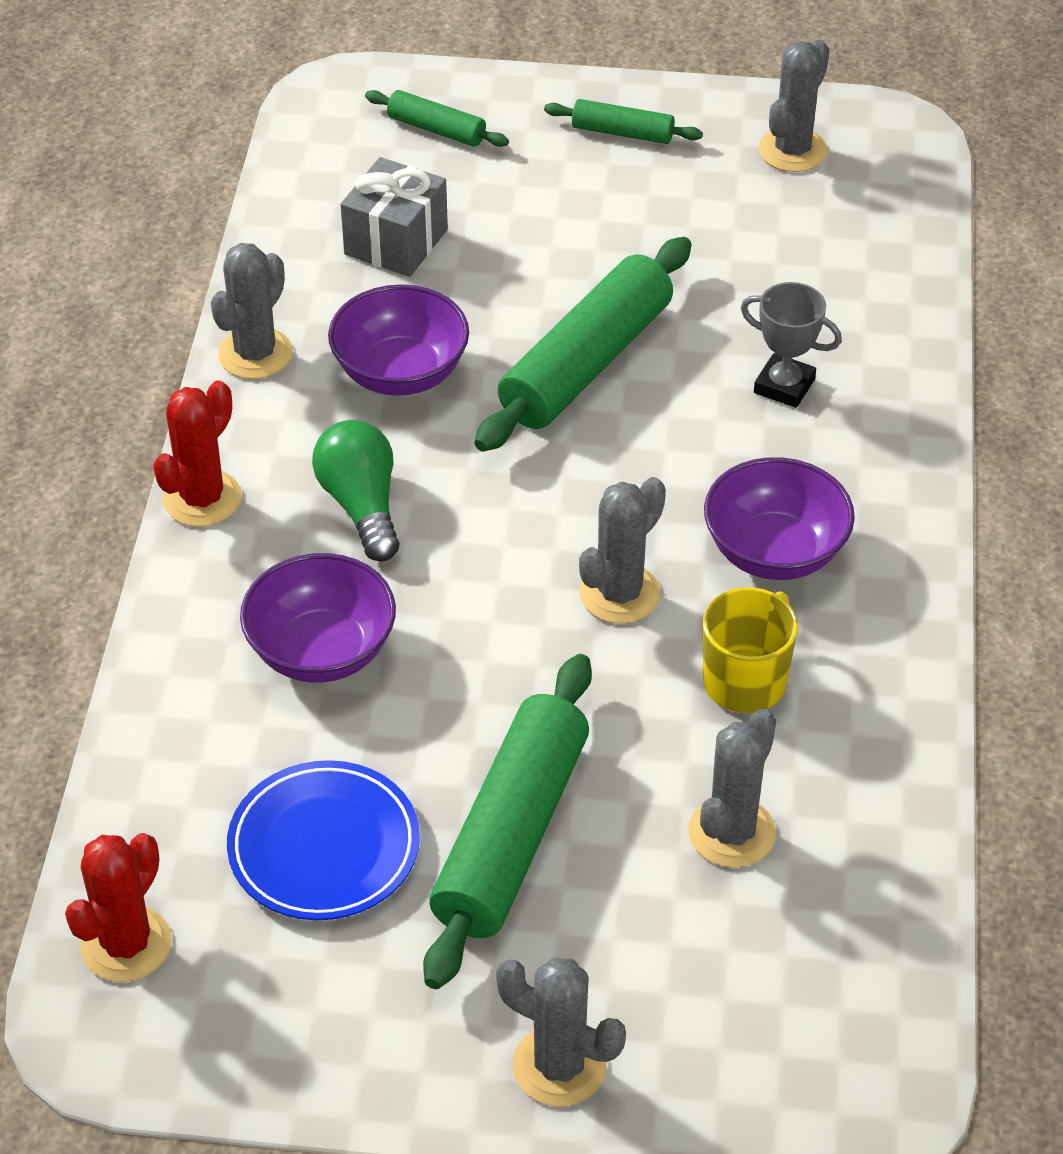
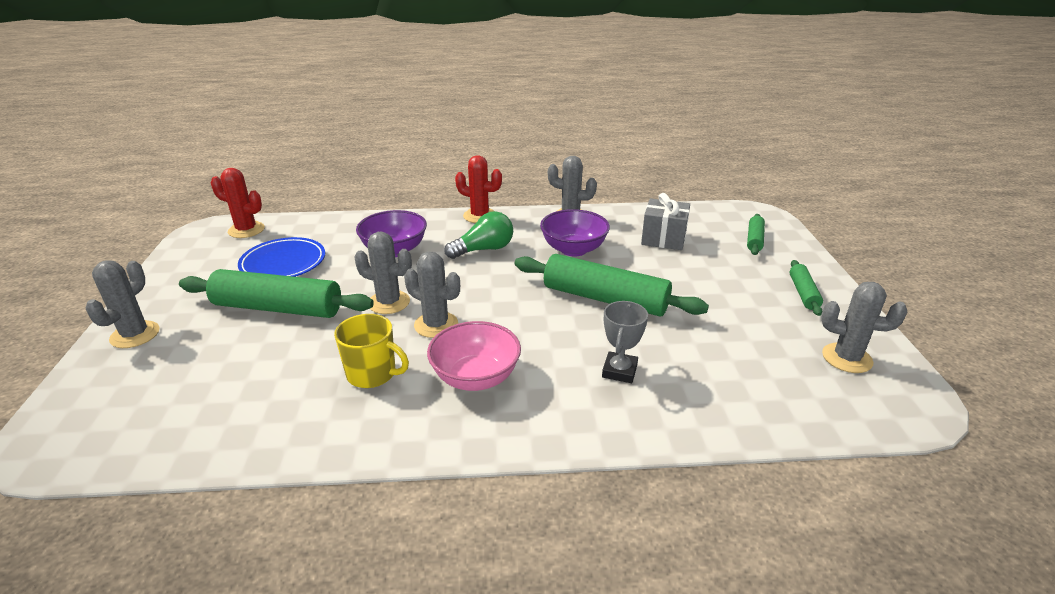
camera: 80 degrees right, 15 degrees down
grey cactus [688,709,776,868] -> grey cactus moved to [354,232,412,314]
purple bowl [704,457,855,580] -> pink bowl [427,321,521,391]

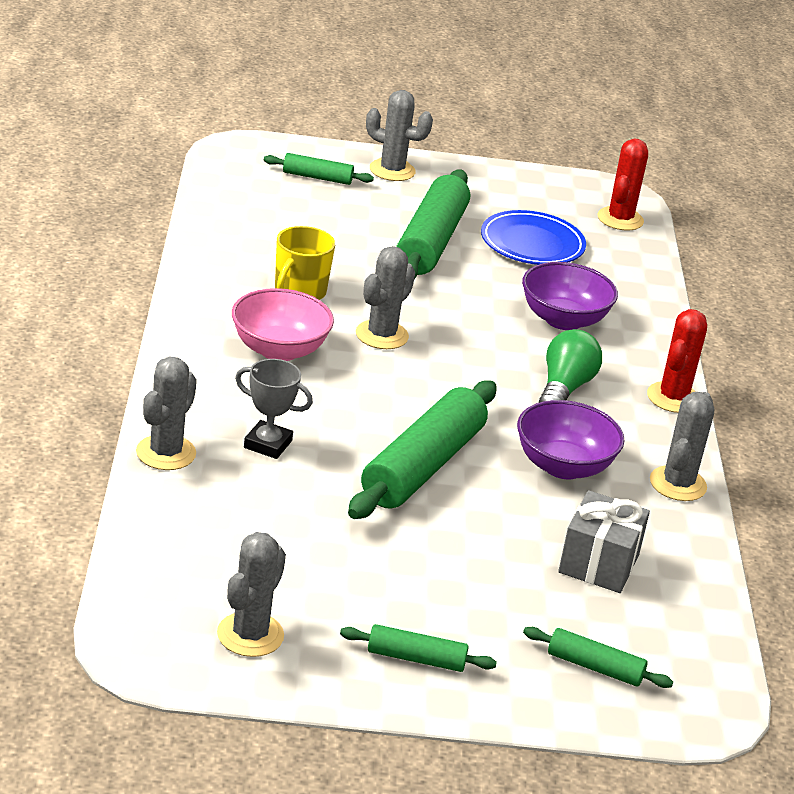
camera: 90 degrees right, 0 degrees up
grey cactus [354,232,412,314] -> grey cactus moved to [136,357,197,470]
green light bulb [444,211,513,259] -> green light bulb turned 135 degrees counterclockwise [539,329,602,403]
none -> green rolling pin [264,153,374,185]

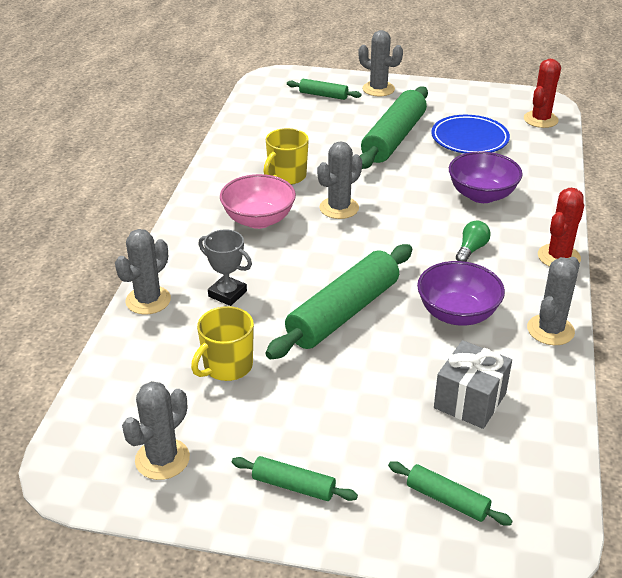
camera: 15 degrees right, 5 degrees up
green light bulb [539,329,602,403] -> green light bulb [456,220,491,262], size x0.64
none -> yellow mug [191,306,254,381]

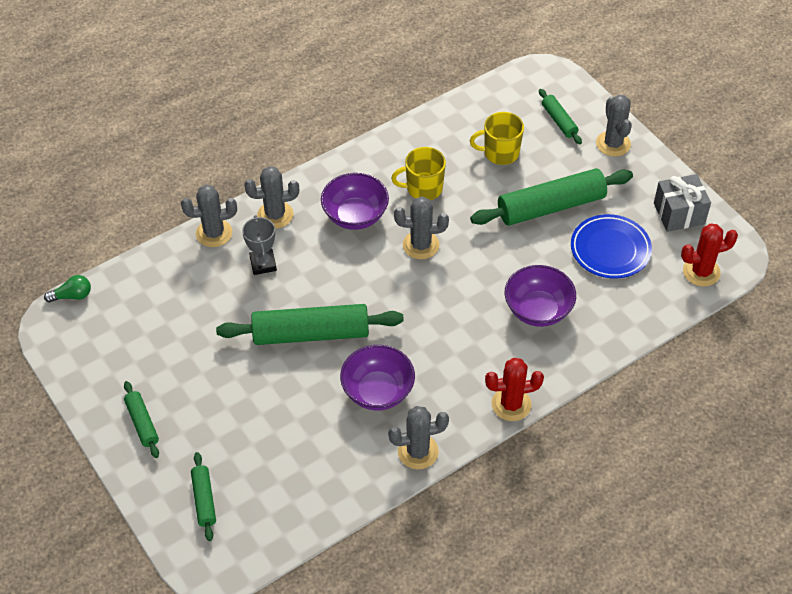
camera: 45 degrees right, 15 degrees up
grey cactus [122,381,190,480] -> grey cactus moved to [244,166,299,229]
yellow mug [191,306,254,381] -> yellow mug moved to [470,112,524,165]
pink bowl [220,174,296,229] -> purple bowl [321,173,389,230]
grey gift [434,340,512,429] -> grey gift moved to [654,174,711,232]
green light bulb [456,220,491,262] -> green light bulb moved to [44,275,91,303]

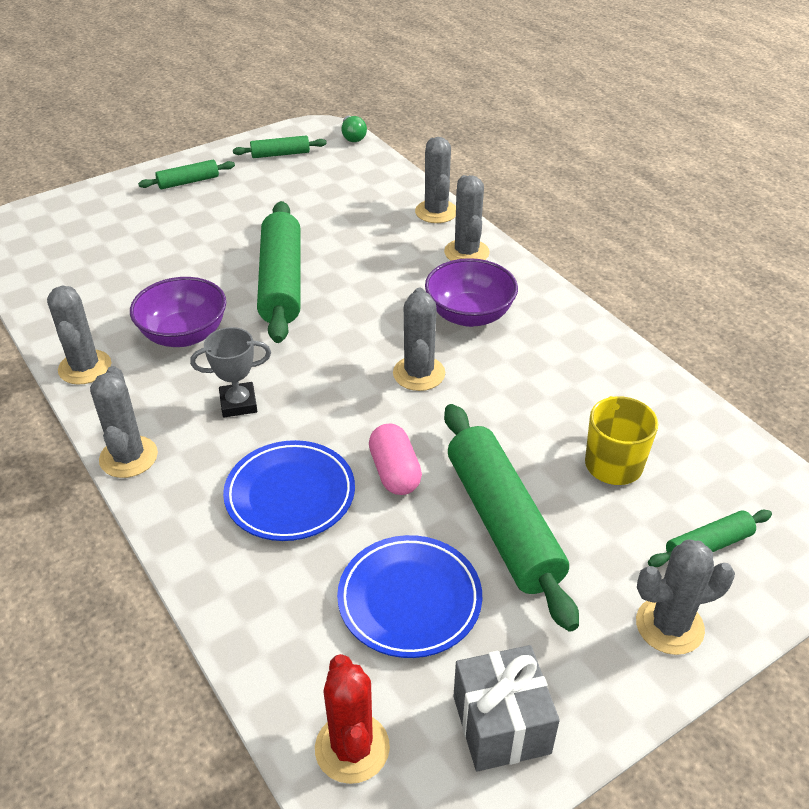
camera: 90 degrees right, 10 degrees down
green rolling pin [191,452,216,541] -> green rolling pin moved to [233,135,327,158]
grey trophy [242,215,277,275] -> grey trophy moved to [190,327,271,417]
yellow mug [391,147,446,200] -> none
red cactus [485,358,544,421] -> grey cactus [90,366,158,478]
purple bowl [505,265,576,327] -> blue plate [223,440,355,541]
none -> pink capsule [369,423,422,495]

